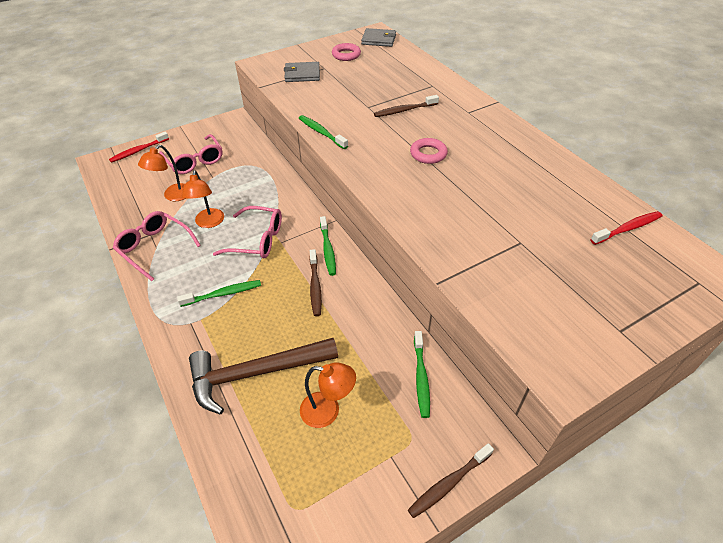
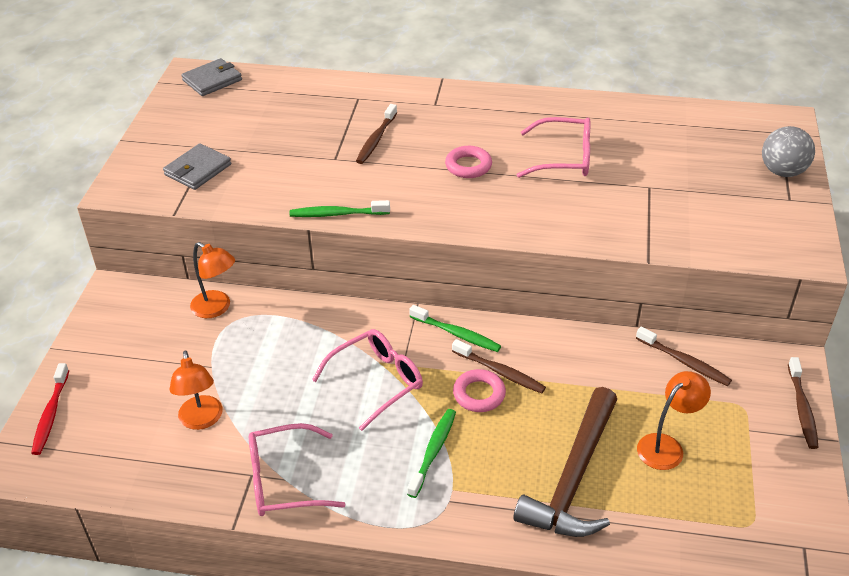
camera: 50 degrees left, 5 degrees down
pink glasses [159,134,222,174] -> pink glasses moved to [517,117,591,178]
orange lamp [182,170,224,228] -> orange lamp moved to [190,242,235,318]
pink ring [332,43,361,61] -> pink ring moved to [453,369,506,412]
green toothbrush [414,331,430,418] -> brown toothbrush [636,326,732,386]
red toothbrush [590,211,662,245] -> none
none -> grey ball [762,126,815,177]

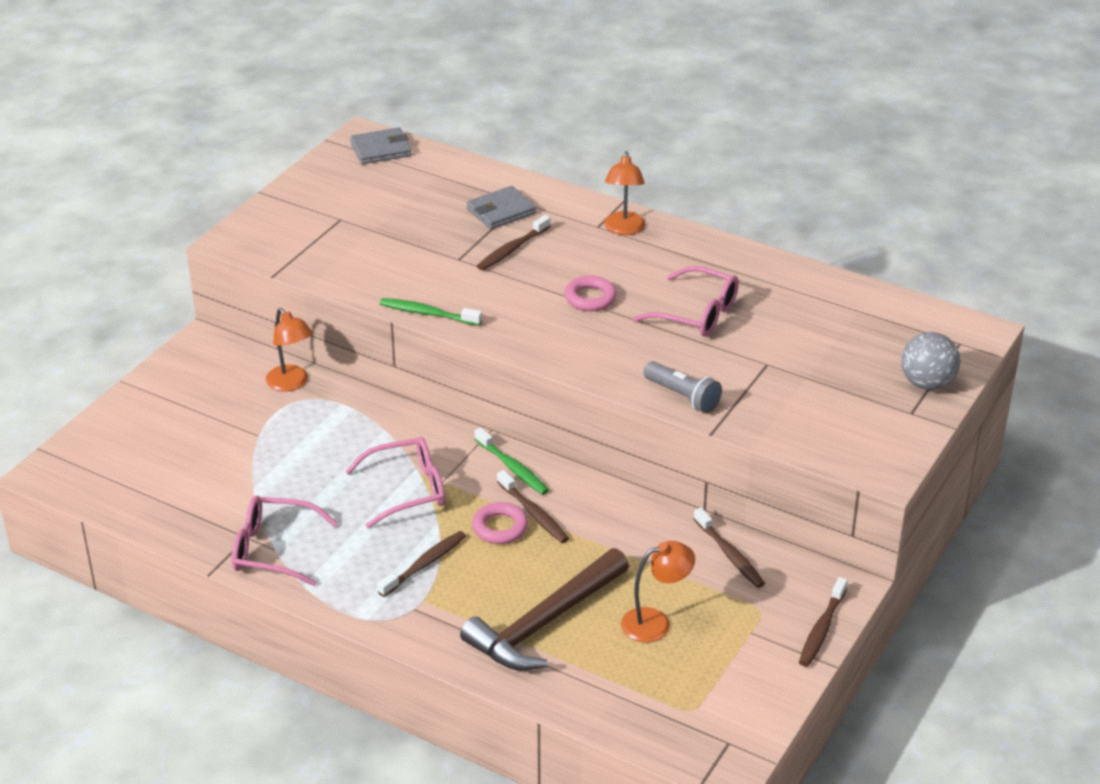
camera: 20 degrees right, 5 degrees down
red toothbrush [31,363,69,455] -> none
grey wallet [163,143,231,190] -> grey wallet moved to [467,186,536,229]
orange lamp [169,351,223,430] -> orange lamp moved to [604,151,645,235]
green toothbrush [407,409,456,498] -> brown toothbrush [377,531,466,597]
none -> grey flashlight [644,361,722,413]

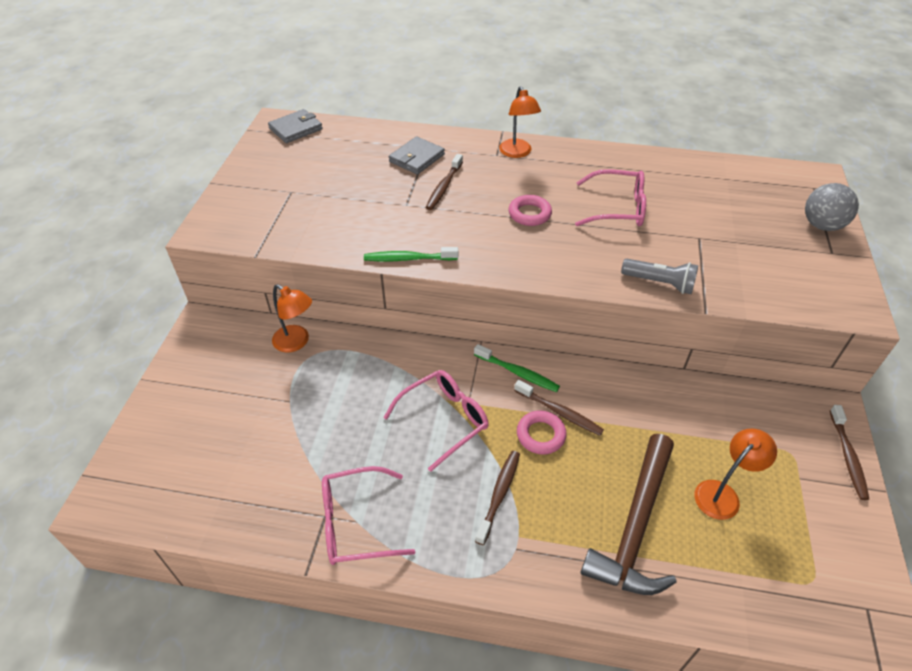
camera: 20 degrees left, 10 degrees up
brown toothbrush [694,508,765,588] -> none

